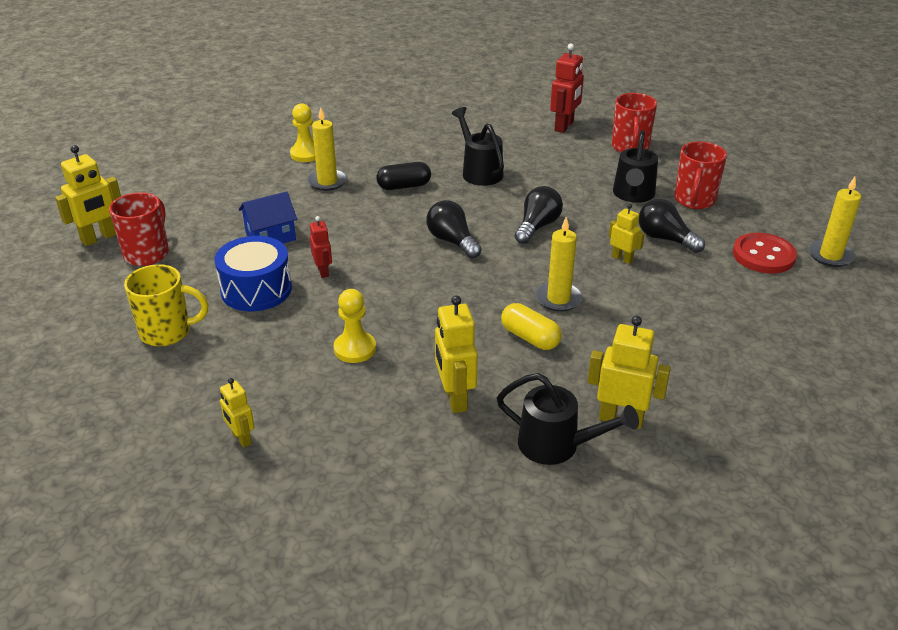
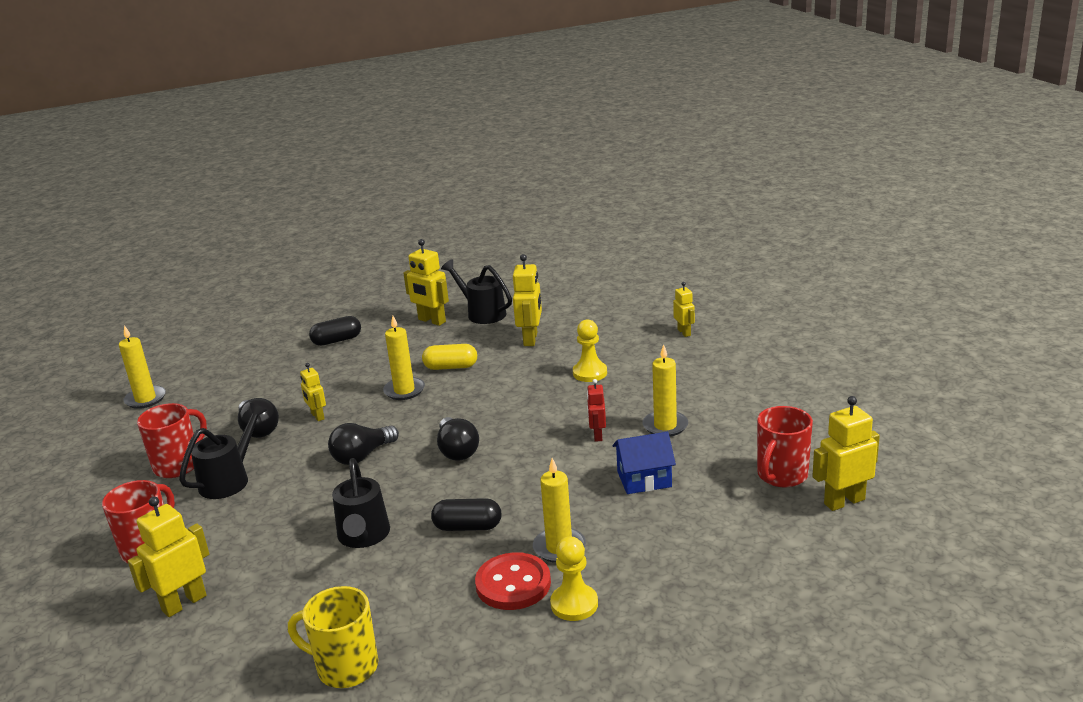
camera: 160 degrees left, 10 degrees down
yellow mug [124,264,208,346] -> yellow mug moved to [288,586,378,688]
blue drum [214,236,292,312] -> yellow candle [642,344,688,437]
yellow capsule [501,303,562,350] -> yellow capsule turned 60 degrees counterclockwise [422,344,477,370]
red robot [550,43,584,133] -> yellow robot [128,497,209,617]
red button [733,233,797,274] -> red button moved to [475,552,551,610]
none -> black capsule [309,316,361,346]

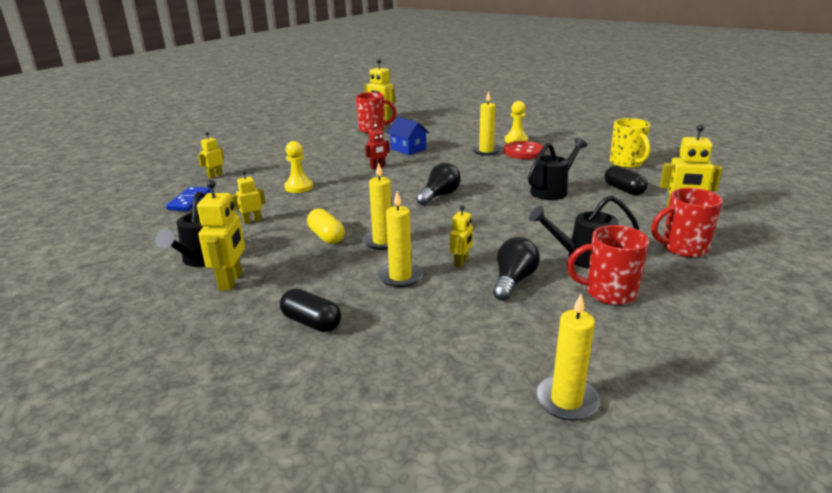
camera: 125 degrees left, 0 degrees up
black light bulb [328,423,399,465] -> none
black capsule [431,498,502,531] -> black capsule moved to [605,166,648,195]
yellow robot [513,254,542,346] -> yellow robot [232,170,265,224], size x0.60
yellow candle [642,344,688,437] -> yellow candle moved to [377,191,423,288]
none -> blue domino [166,187,211,211]

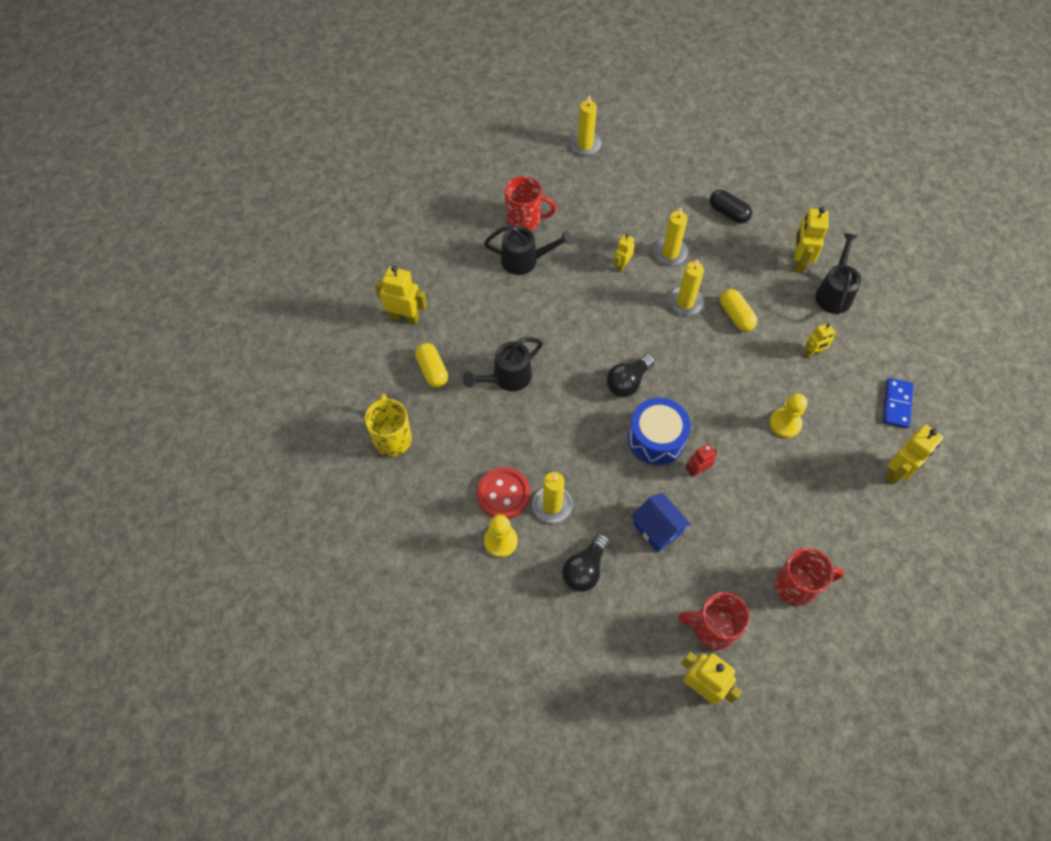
camera: 175 degrees left, 35 degrees up
yellow robot [198,132,224,178] -> yellow robot [885,424,943,484], size x1.67
black light bulb [493,237,540,301] -> black light bulb moved to [562,534,609,592]
black capsule [605,166,648,195] -> yellow capsule [415,343,448,388]
red mug [651,188,723,257] -> red mug moved to [775,548,844,606]
none -> blue drum [628,398,691,465]

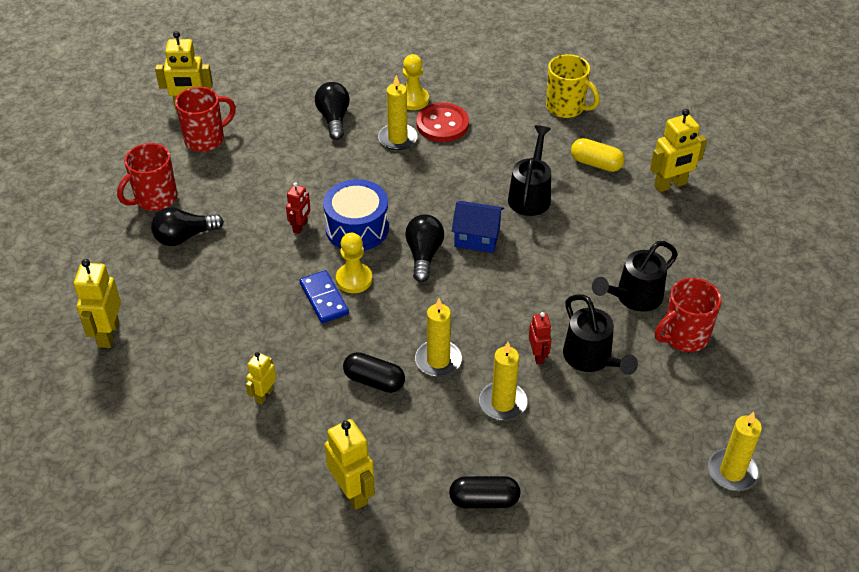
camera: 140 degrees right, 15 degrees down
yellow robot [614,234,635,272] -> red robot [529,312,552,364]
blue house [631,493,691,552] -> blue house moved to [452,201,504,253]
yellow capsule [720,289,757,332] -> black capsule [343,352,405,393]
yellow pawn [769,393,807,438] -> yellow pawn moved to [336,233,372,293]
black watering can [815,233,861,315] -> black watering can moved to [563,294,638,375]
blue domino [883,378,913,428] -> blue domino moved to [300,270,349,323]
none -> black light bulb [151,207,224,246]

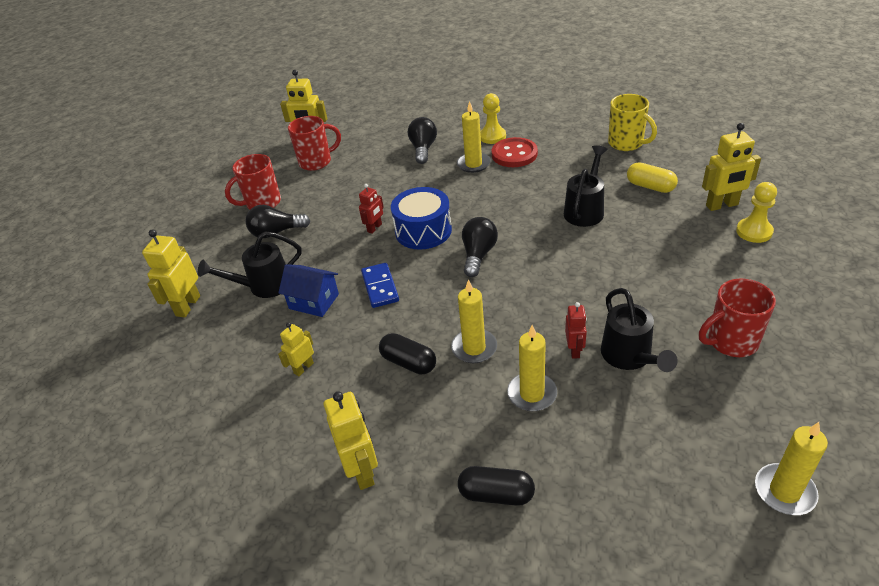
camera: 15 degrees right, 5 degrees down
yellow pawn [336,233,372,293] -> yellow pawn moved to [736,182,777,243]
blue house [452,201,504,253] -> blue house moved to [278,264,339,317]
black watering can [592,241,678,312] -> black watering can moved to [198,231,302,298]

